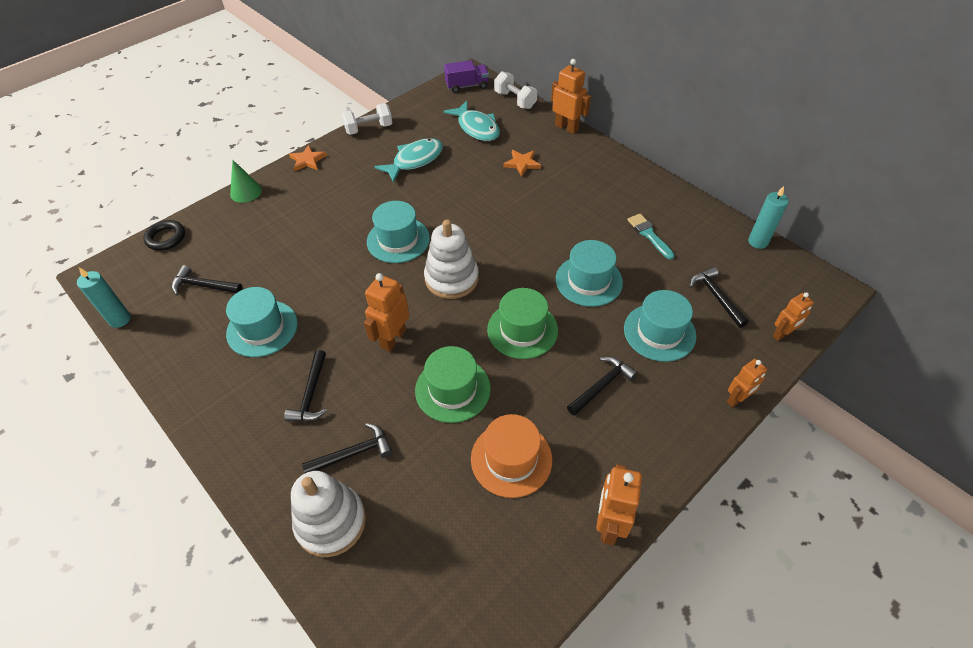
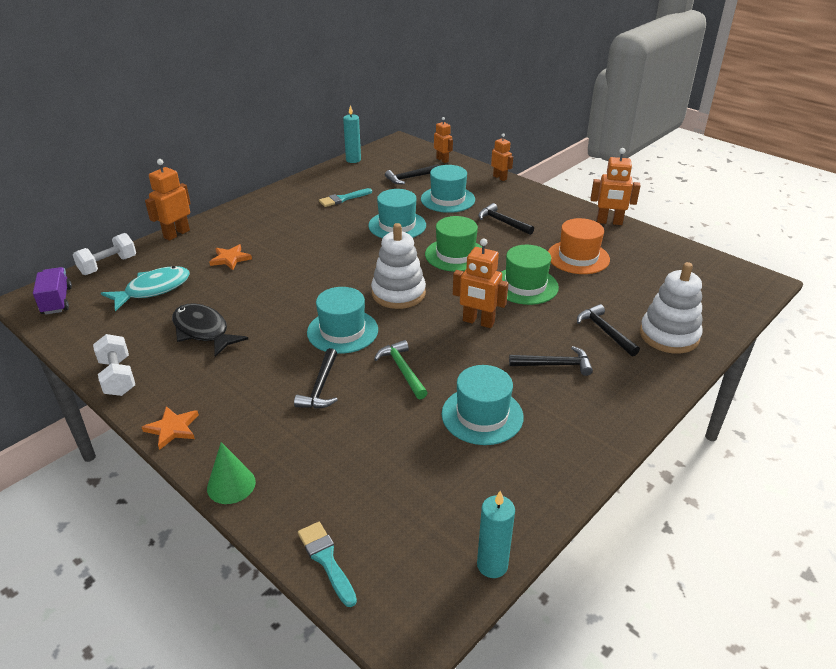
camera: 95 degrees left, 15 degrees down
black ring [143,220,185,251] -> turquoise brush [298,522,357,607]
black hammer [172,265,243,295] -> black hammer moved to [294,348,338,409]
turquoise fish [374,138,443,183] -> black fish [172,303,248,357]
none -> green hammer [374,340,427,399]

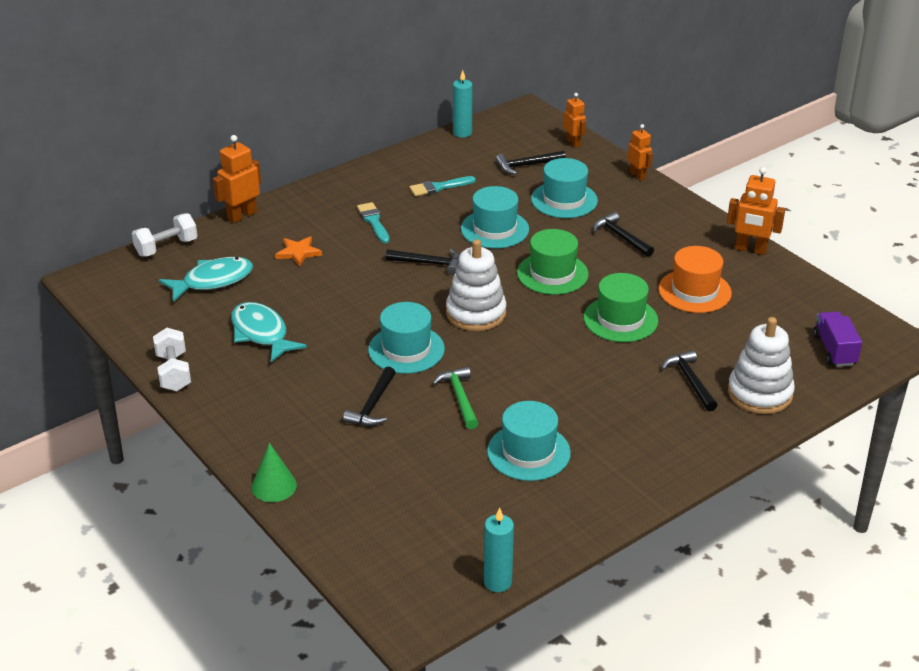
camera: 10 degrees right, 0 degrees up
purple truck [33,267,72,315] -> purple truck moved to [813,311,862,367]
orange star [142,406,199,450] -> none
black fish [172,303,248,357] -> turquoise fish [231,302,307,362]
turquoise brush [298,522,357,607] -> turquoise brush moved to [357,202,389,243]
orange robot [453,238,509,328] -> none
black hammer [509,346,593,376] -> black hammer moved to [386,249,460,275]

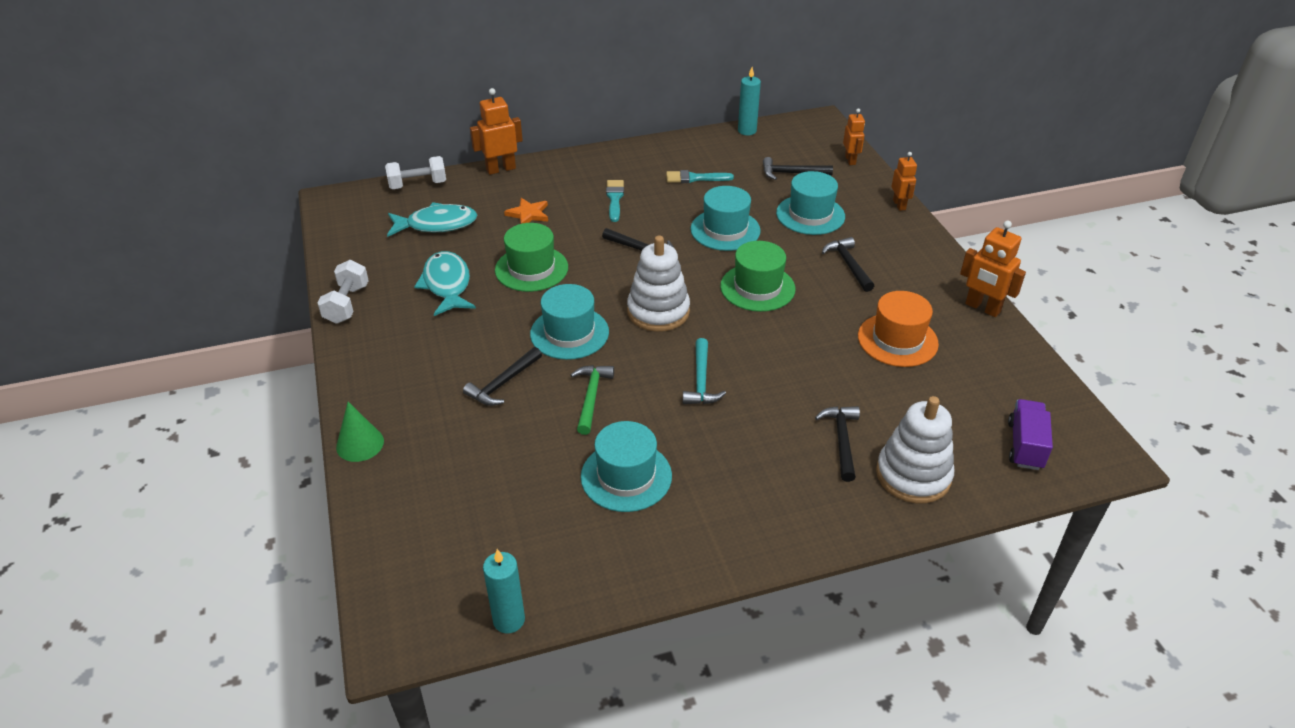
camera: 20 degrees right, 5 degrees up
green hat [584,273,658,342] -> green hat moved to [495,223,568,292]
none -> turquoise hammer [683,338,726,404]

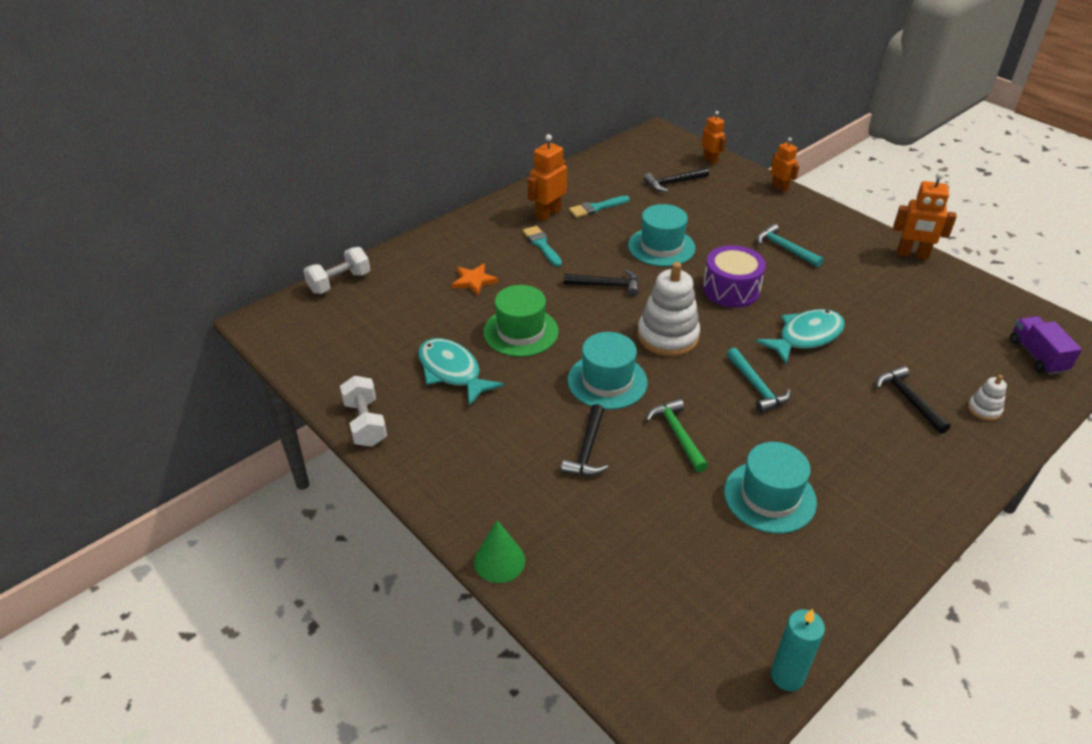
camera: 25 degrees left, 0 degrees up
turquoise fish [387,202,477,237] -> turquoise fish moved to [756,309,845,364]
orange robot [470,88,523,175] -> orange robot moved to [528,134,567,221]
green hat [720,241,795,312] -> purple drum [703,245,766,308]
turquoise candle [738,67,761,136] -> none
turquoise hat [776,171,845,235] -> none
black hammer [822,237,874,292] -> turquoise hammer [757,224,824,267]
orange hat [858,291,939,367] -> none
white stacking toy [876,396,954,504] -> white stacking toy [968,375,1007,421], size x0.48

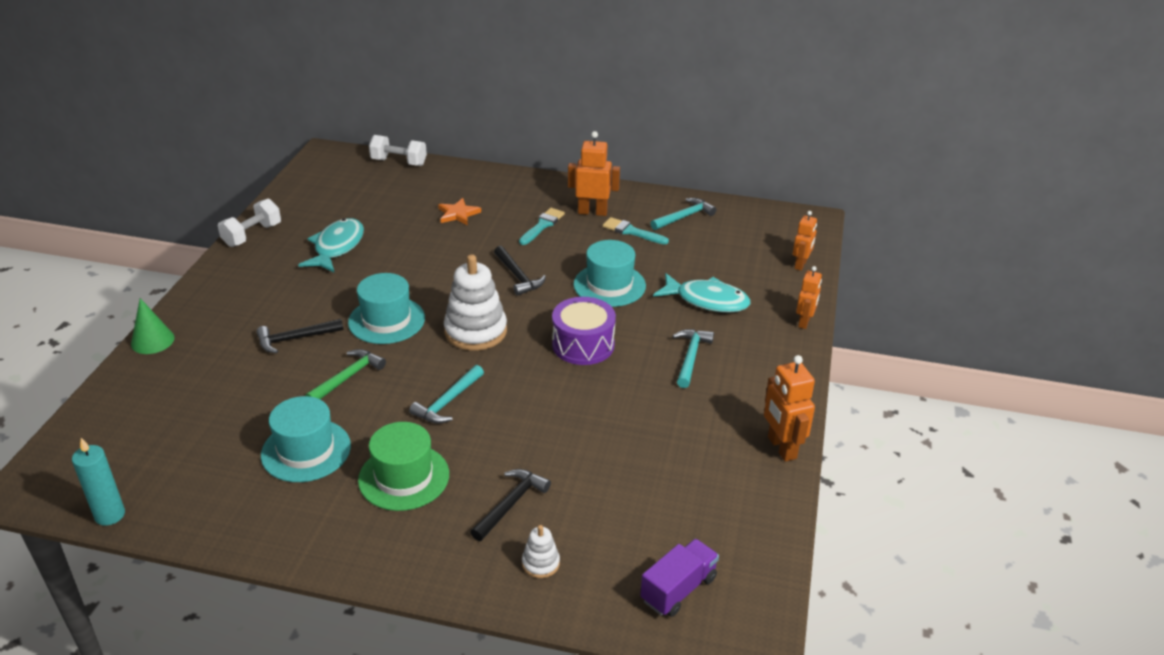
camera: 55 degrees right, 5 degrees down
green hat [483,285,559,357] -> green hat moved to [358,422,449,511]
black hammer [644,167,709,192] -> none
turquoise fish [756,309,845,364] -> turquoise fish moved to [653,273,750,313]
none -> turquoise hammer [650,198,716,230]

